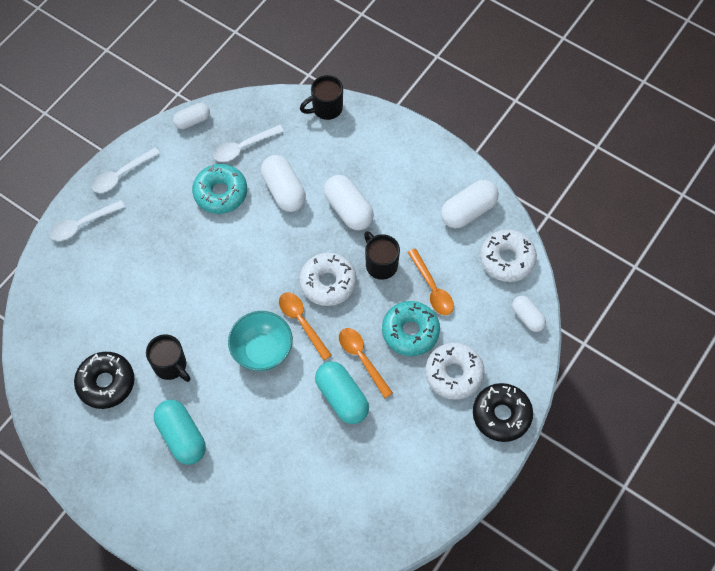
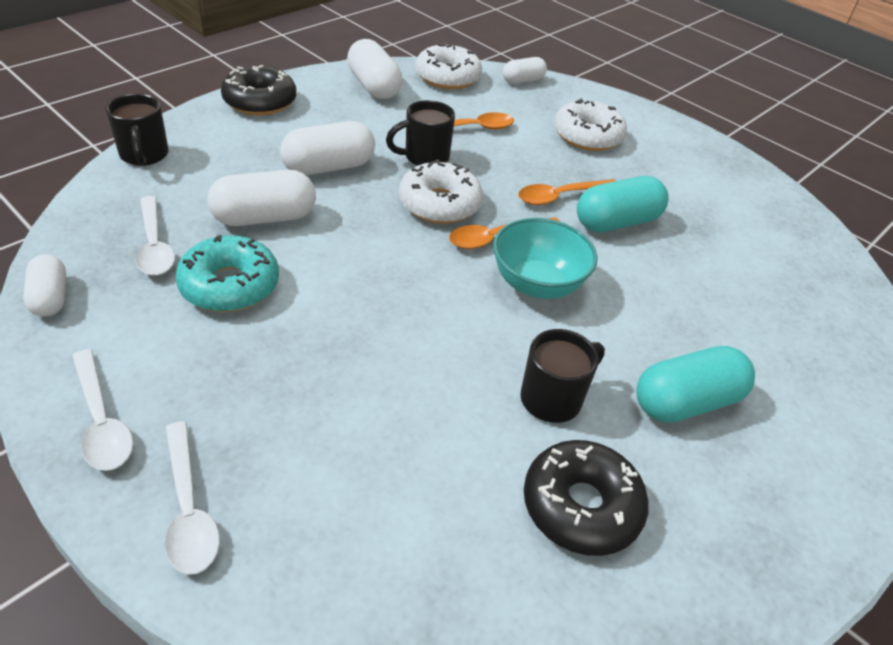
camera: 85 degrees left, 20 degrees down
turquoise donut [382,301,440,356] -> none
black donut [473,383,533,442] -> black donut moved to [221,65,296,115]

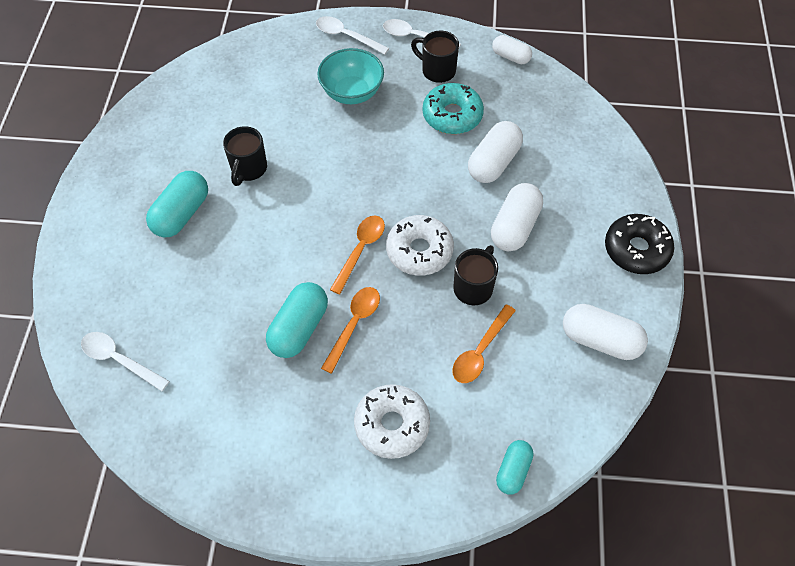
camera: 145 degrees right, 15 degrees up
black mug [105,94,169,166] -> black mug moved to [411,31,459,83]
white spoon [135,196,175,275] -> white spoon moved to [81,332,170,391]
white donut [415,43,482,89] -> none
turquoise bowl [493,218,598,299] -> turquoise bowl moved to [317,48,384,104]
white capsule [503,57,547,84] -> turquoise capsule [496,440,533,495]
black donut [524,440,649,556] -> none

